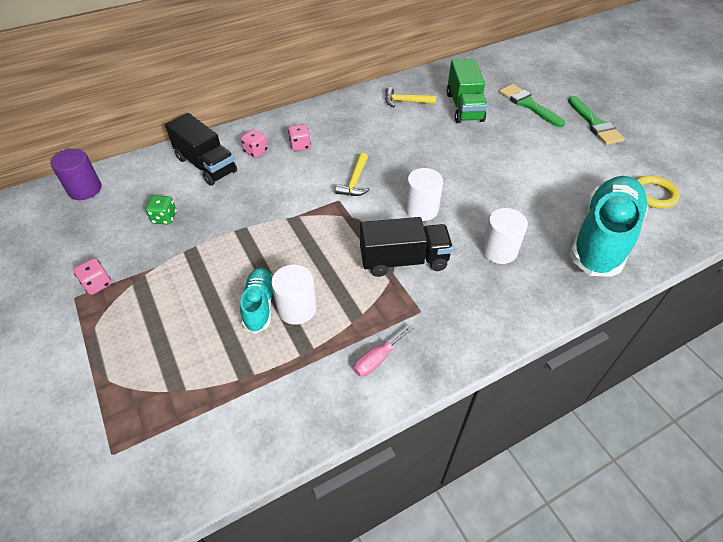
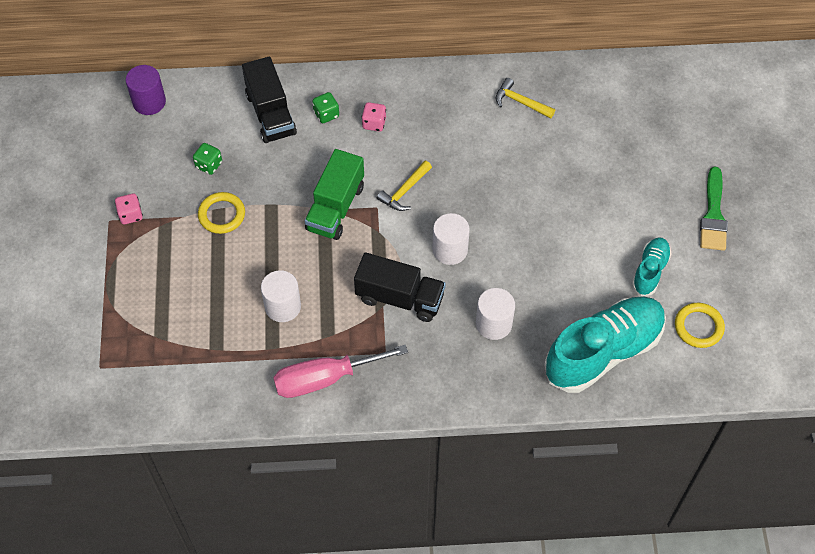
camera: 25 degrees right, 10 degrees up
turquoise shoe [240,268,273,334] -> turquoise shoe moved to [632,237,672,296]
pink dice [241,129,268,158] -> green dice [312,92,339,123]
pink screwdriver [354,325,414,376] -> pink screwdriver [273,345,408,398], size x1.99
green truck [447,59,488,123] -> green truck moved to [305,149,364,240]
green brush [499,84,565,127] -> none
none -> yellow ring [198,192,245,234]

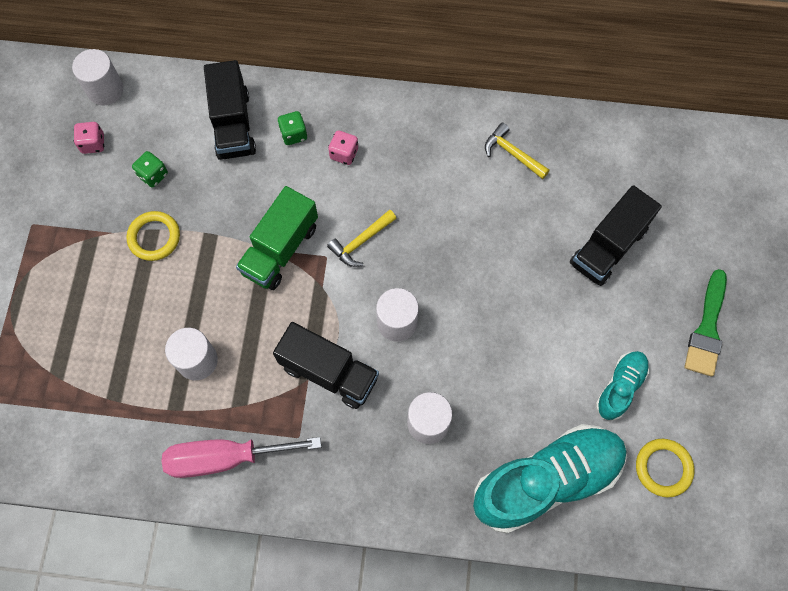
camera: 10 degrees right, 10 degrees up
pink dice [115,194,143,224] -> pink dice moved to [74,122,104,154]
purple cylinder [125,65,166,115] -> white cylinder [72,49,123,105]
none -> black truck [570,185,662,286]

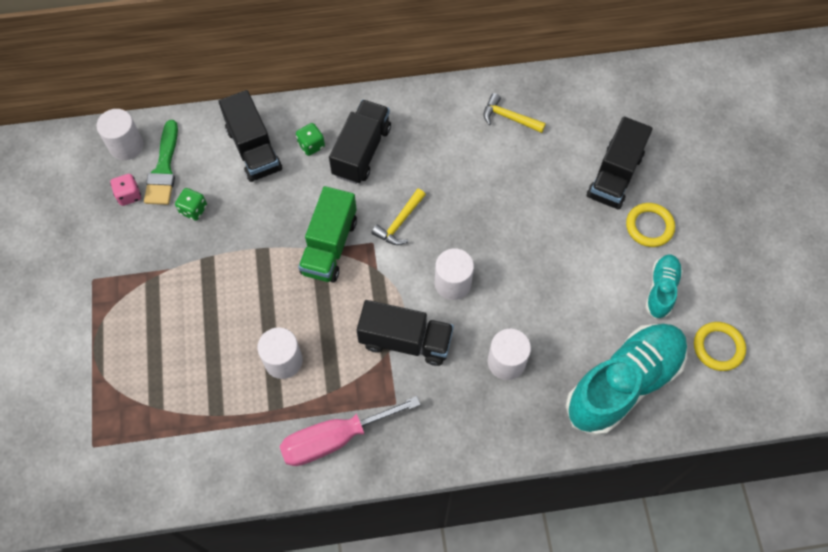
camera: 15 degrees left, 5 degrees down
yellow ring [127,211,180,261] -> yellow ring moved to [626,203,675,247]
pink dice [328,131,358,165] -> black truck [329,100,391,184]
green brush [684,269,727,377] -> green brush moved to [144,120,178,205]

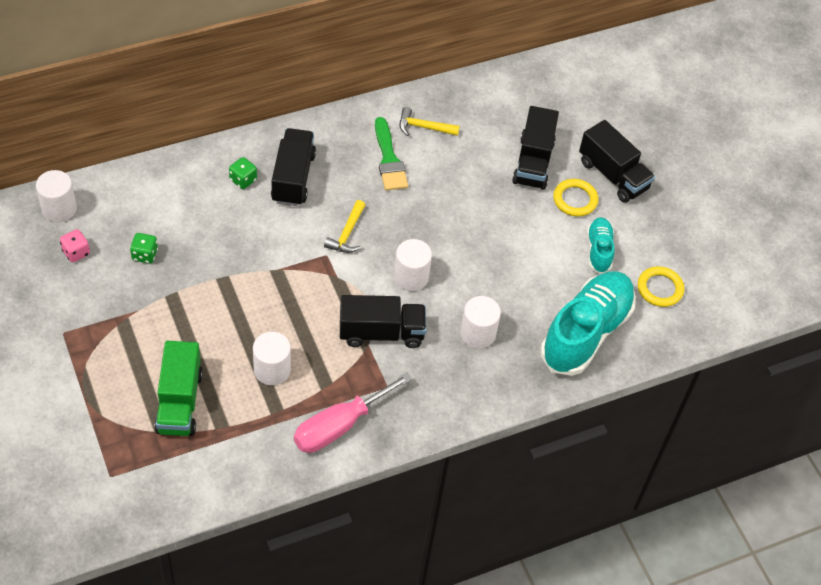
camera: 20 degrees left, 10 degrees down
green brush [144,120,178,205] -> green brush moved to [375,117,408,191]
black truck [218,90,282,182] -> black truck moved to [579,120,655,203]
green truck [298,186,357,283] -> green truck moved to [154,341,203,436]

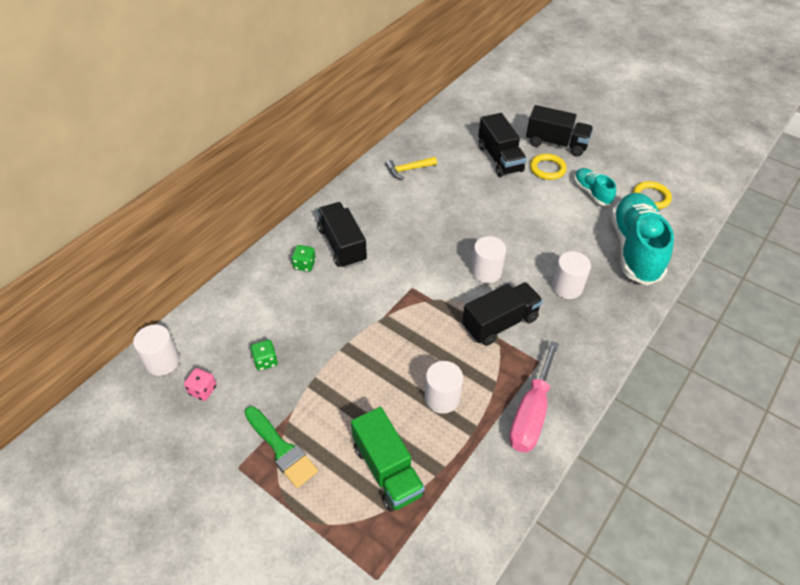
camera: 25 degrees left, 5 degrees down
yellow hammer [324,200,365,253] -> none
green brush [375,117,408,191] -> green brush moved to [244,406,318,488]

